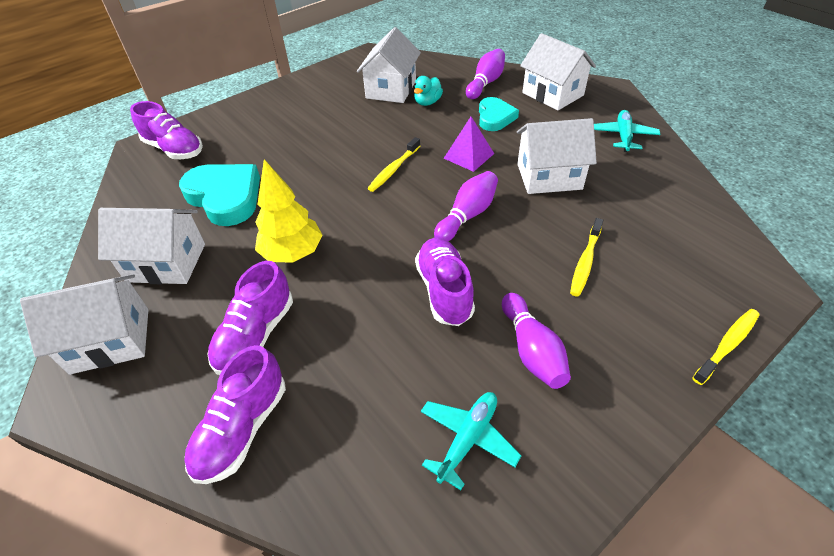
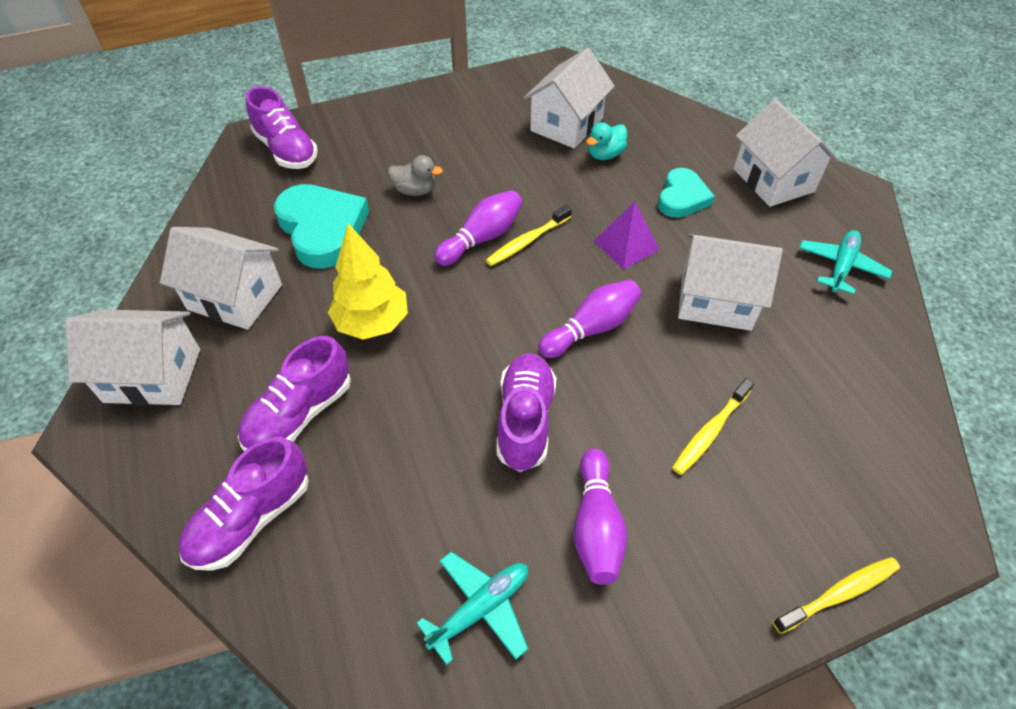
camera: 15 degrees right, 5 degrees up
purple bowling pin [466,49,505,99] -> purple bowling pin moved to [434,190,523,266]
none -> grey duck [388,155,443,196]

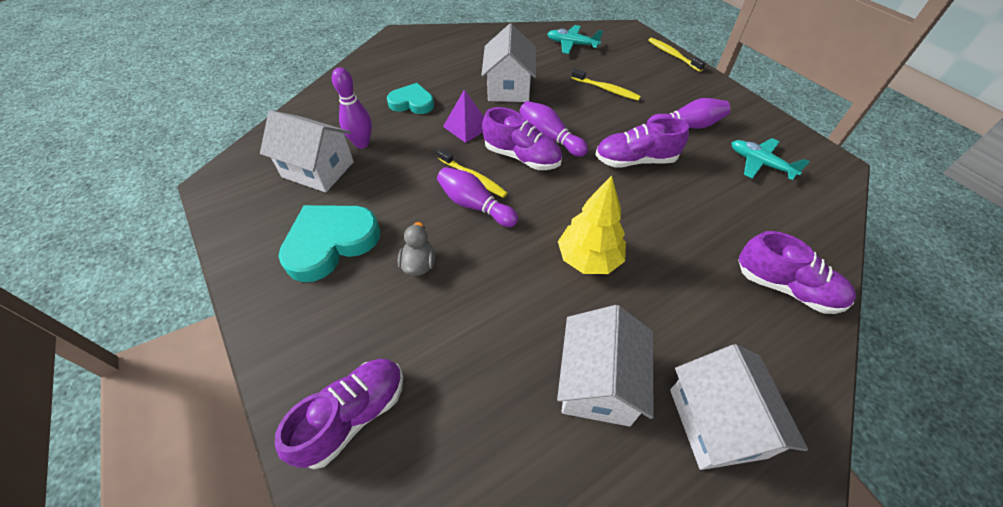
camera: 100 degrees left, 0 degrees up
purple shoe [238,336,351,451] -> purple shoe moved to [482,107,562,170]
turquoise heart [274,184,369,269] -> turquoise heart moved to [278,205,380,282]
turquoise duck [586,122,627,160] -> purple bowling pin [332,67,372,148]
white house [734,99,839,207] -> none
turquoise plane [799,230,892,295] -> turquoise plane moved to [547,25,603,54]

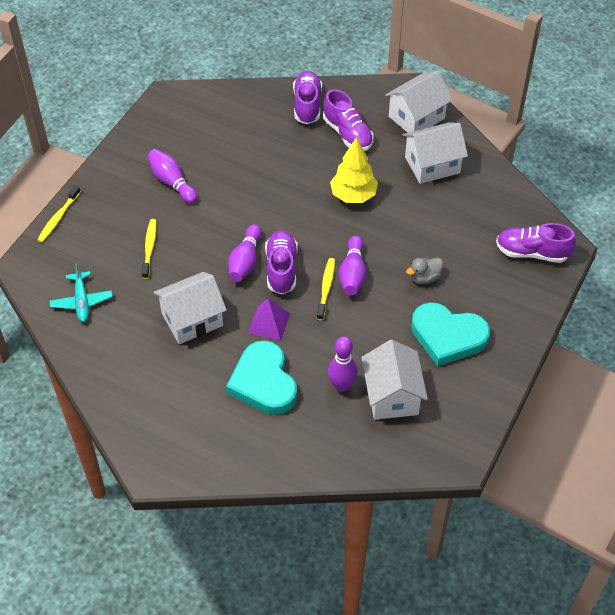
camera: 120 degrees left, 0 degrees up
turquoise heart [387,83,434,114] -> turquoise heart [226,340,297,415], size x1.62
purple shoe [595,117,689,168] -> purple shoe moved to [323,89,374,151]
turquoise plane [731,138,810,180] -> none

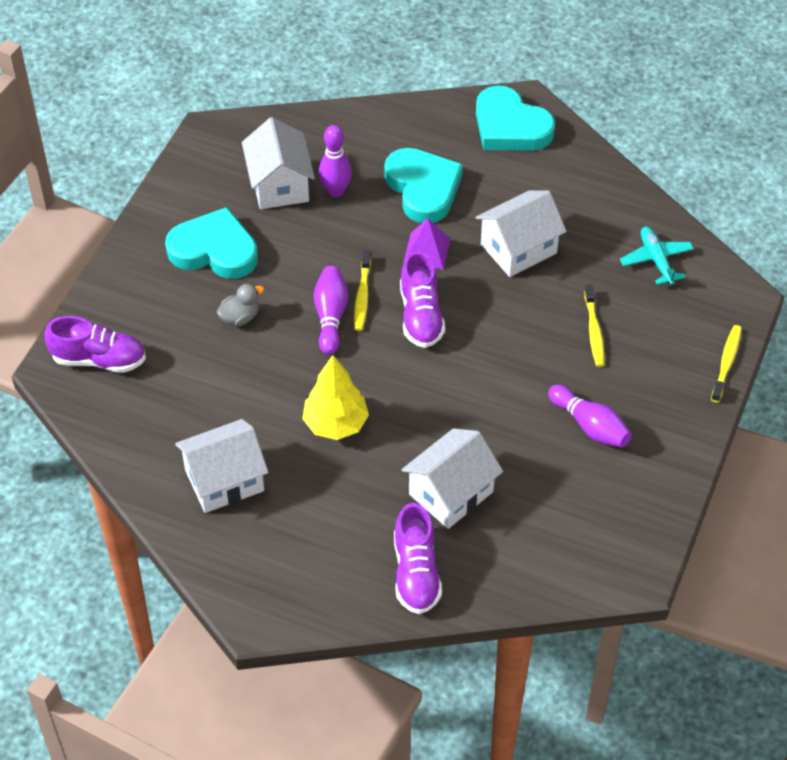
camera: 175 degrees right, 0 degrees up
purple bowling pin [228,224,262,282] -> none
purple shoe [323,89,374,151] -> none
white house [385,71,453,133] -> white house moved to [401,428,503,529]
none -> turquoise heart [476,86,555,151]

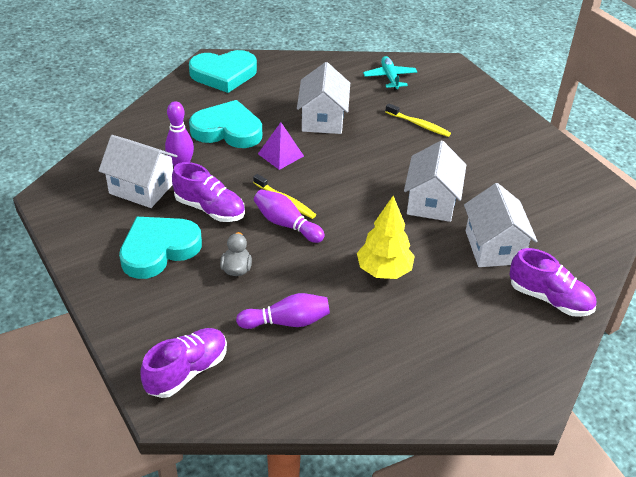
camera: 55 degrees left, 10 degrees down
white house [175,419,268,513] -> white house moved to [404,140,466,222]
purple shoe [400,251,445,348] -> purple shoe moved to [172,162,245,222]
purple bowling pin [548,385,632,448] -> purple bowling pin moved to [236,293,330,329]
turquoise plane [620,226,694,285] -> turquoise plane turned 60 degrees clockwise [363,56,417,90]
yellow toothbrush [711,325,742,402] -> none

